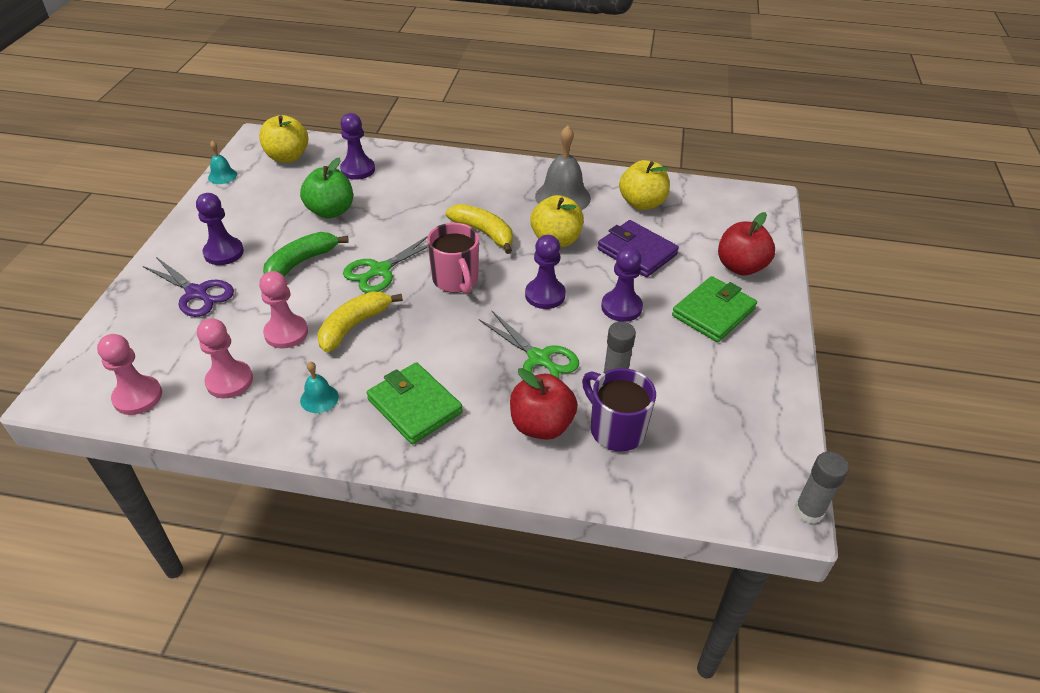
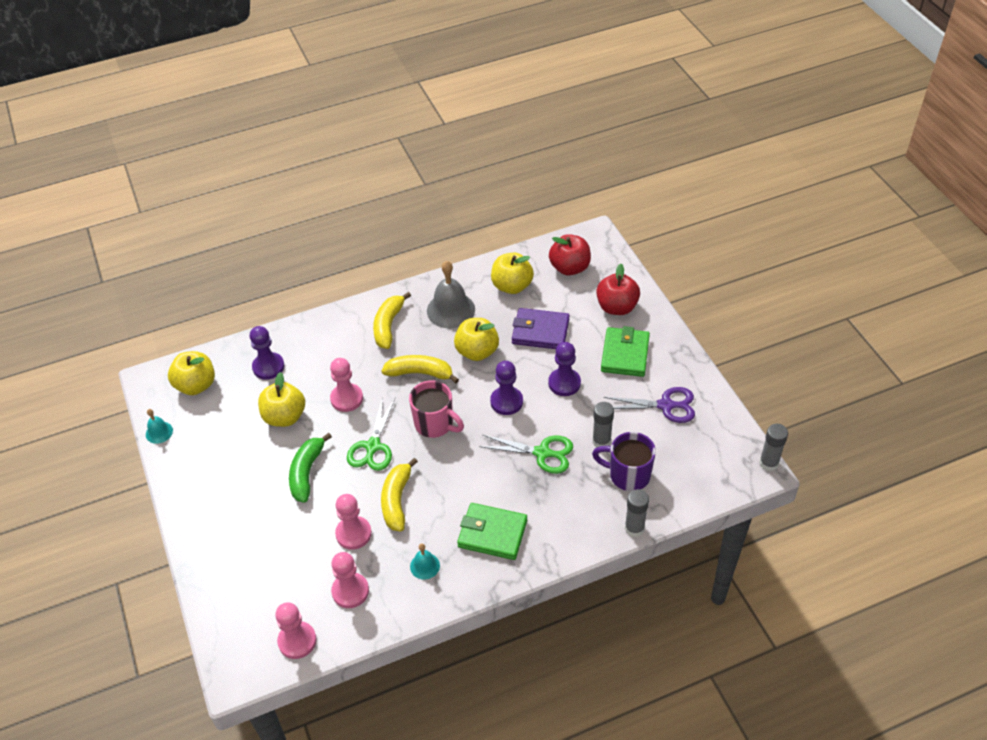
camera: 30 degrees left, 5 degrees up
purple scissors [143,257,234,317] -> purple scissors moved to [604,387,695,423]
purple pawn [196,193,244,265] -> none
green apple [300,157,353,219] -> yellow apple [258,372,305,427]
red apple [510,368,577,440] -> red apple moved to [549,234,591,276]
none -> pink pawn [330,358,363,412]
none -> yellow banana [373,292,411,349]
none -> grey glue stick [625,489,649,537]

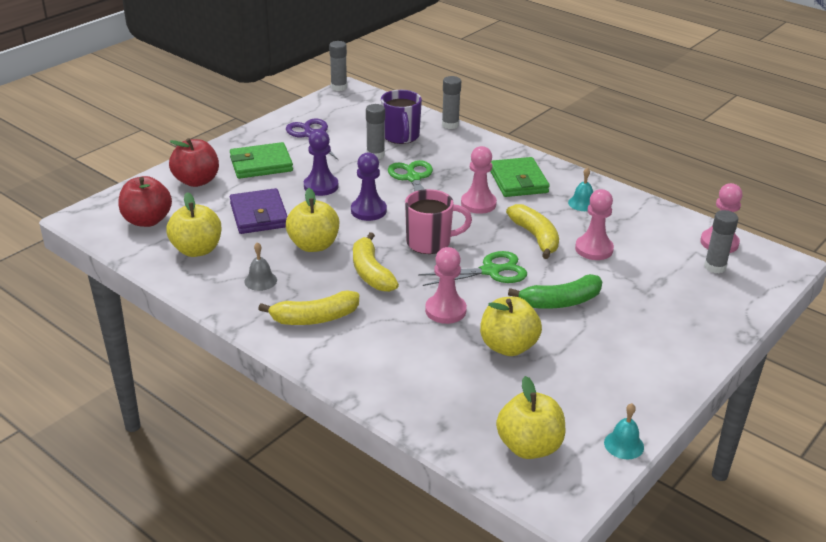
camera: 120 degrees left, 15 degrees down
purple pawn [250,326,285,380] -> none
pink pawn [331,552,369,608] -> pink pawn moved to [461,146,497,214]
yellow banana [381,458,418,532] -> yellow banana turned 90 degrees counterclockwise [506,204,559,259]
pink mug [409,380,464,438] -> pink mug turned 75 degrees clockwise [405,189,472,254]
grey bell [427,261,475,328] -> grey bell [244,242,277,291], size x0.51
none -> grey glue stick [704,210,738,273]

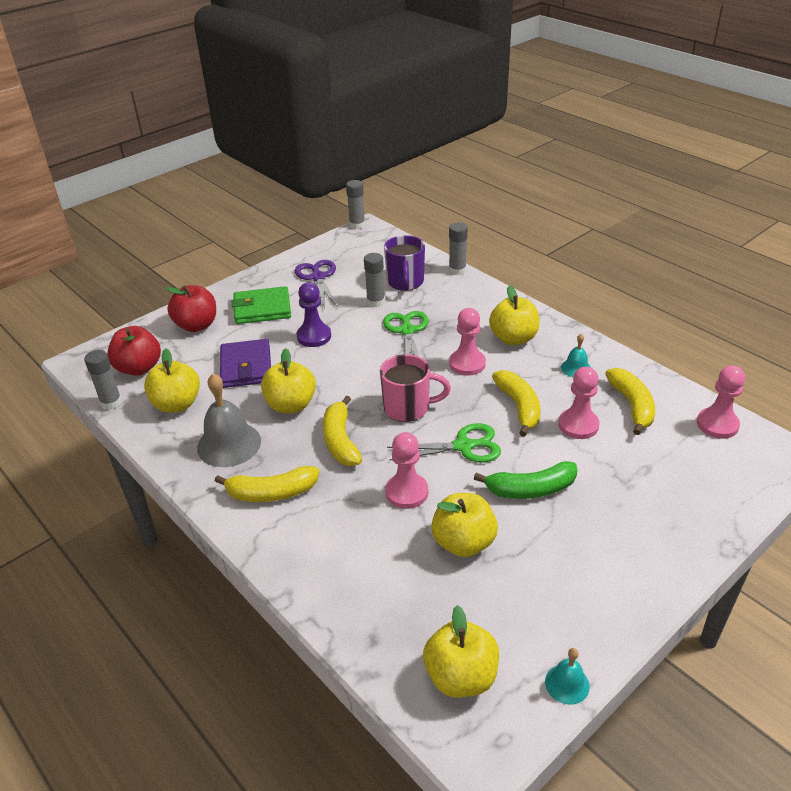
camera: 10 degrees right, 5 degrees up
grey bell [244,242,277,291] -> grey bell [197,373,261,467], size x1.94
purple pawn [351,152,387,221] -> none
green wallet [490,157,550,197] -> yellow apple [489,285,539,345]
grey glue stick [704,210,738,273] -> grey glue stick moved to [84,350,122,410]
none -> yellow banana [605,368,655,435]

